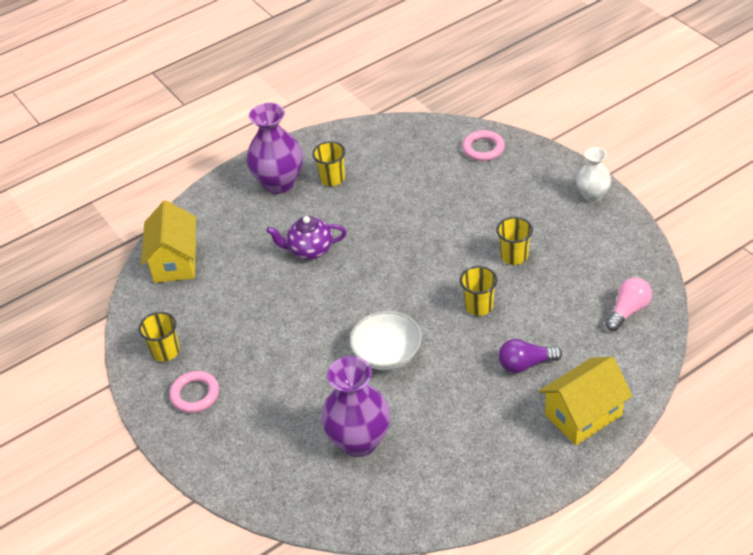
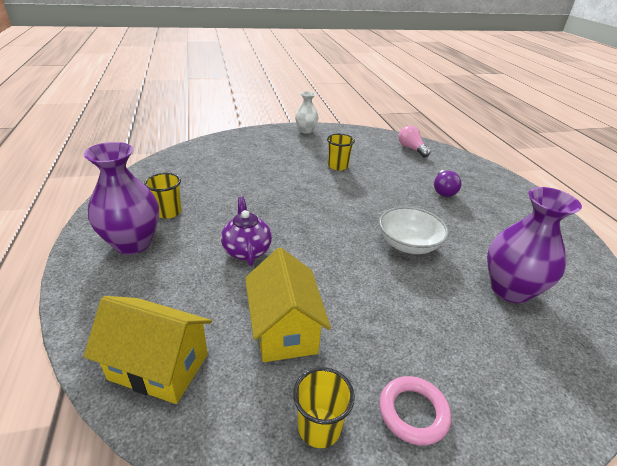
camera: 75 degrees left, 10 degrees down
purple teapot [266,216,347,259] -> purple teapot turned 150 degrees clockwise [221,197,272,266]
yellow cup [460,266,497,316] -> none
pink ring [462,130,505,161] -> none
yellow house [539,356,632,445] -> yellow house moved to [245,247,331,362]

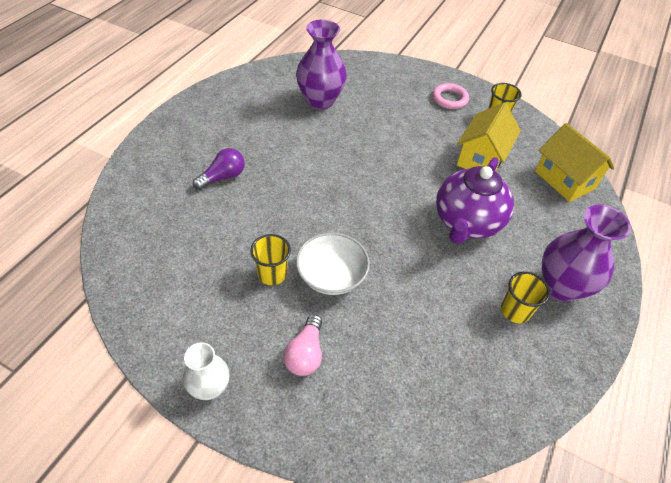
camera: 140 degrees left, 15 degrees up
purple teapot [221,197,272,266] -> purple teapot [436,157,514,244], size x1.61
white bowl [379,207,448,254] -> white bowl moved to [296,233,370,295]
pink light bulb [399,125,430,157] -> pink light bulb moved to [283,314,322,376]

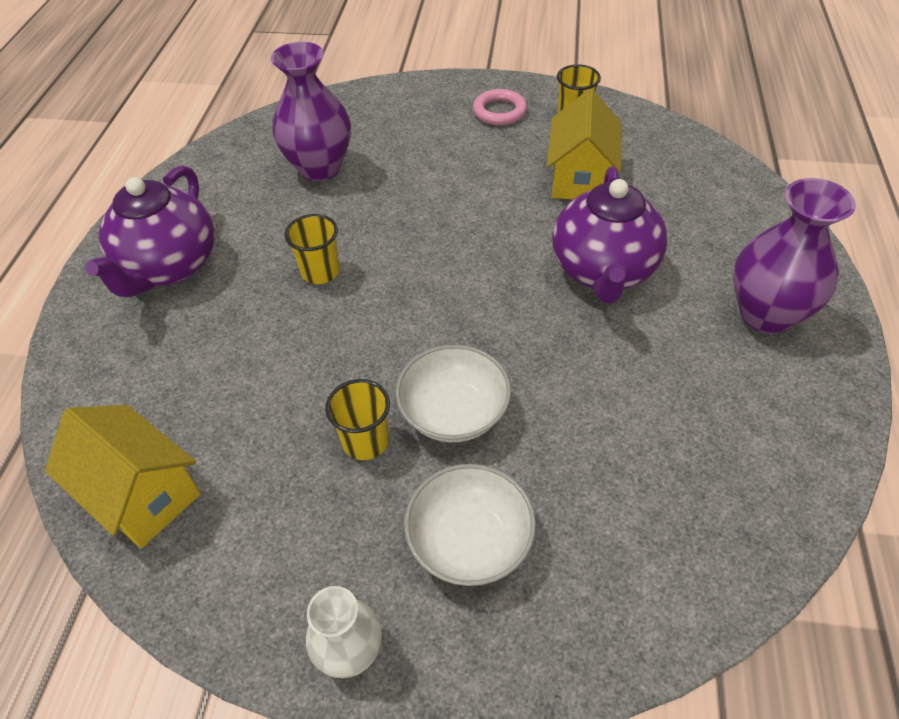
camera: 15 degrees left, 0 degrees up
purple light bulb [193,148,245,190] -> none
pink light bulb [283,314,322,376] -> white bowl [404,464,536,586]
yellow cup [501,272,550,323] -> yellow cup moved to [285,214,340,284]
yellow house [535,123,615,202] -> yellow house moved to [45,405,201,548]
none -> purple teapot [85,166,215,297]

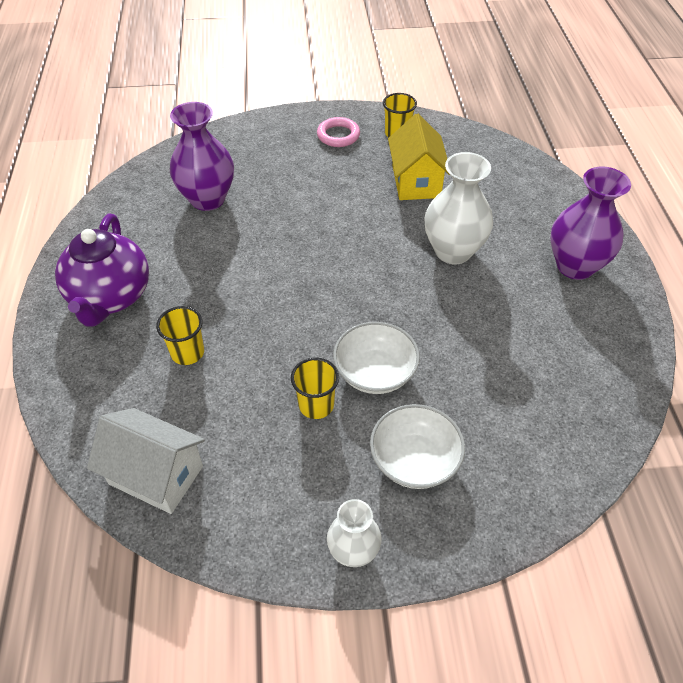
camera: 15 degrees left, 0 degrees up
yellow house [45,405,201,548] -> white house [87,408,205,514]
yellow cup [285,214,340,284] -> yellow cup moved to [156,306,204,365]
purple teapot [552,166,668,303] -> white vase [424,152,493,264]

